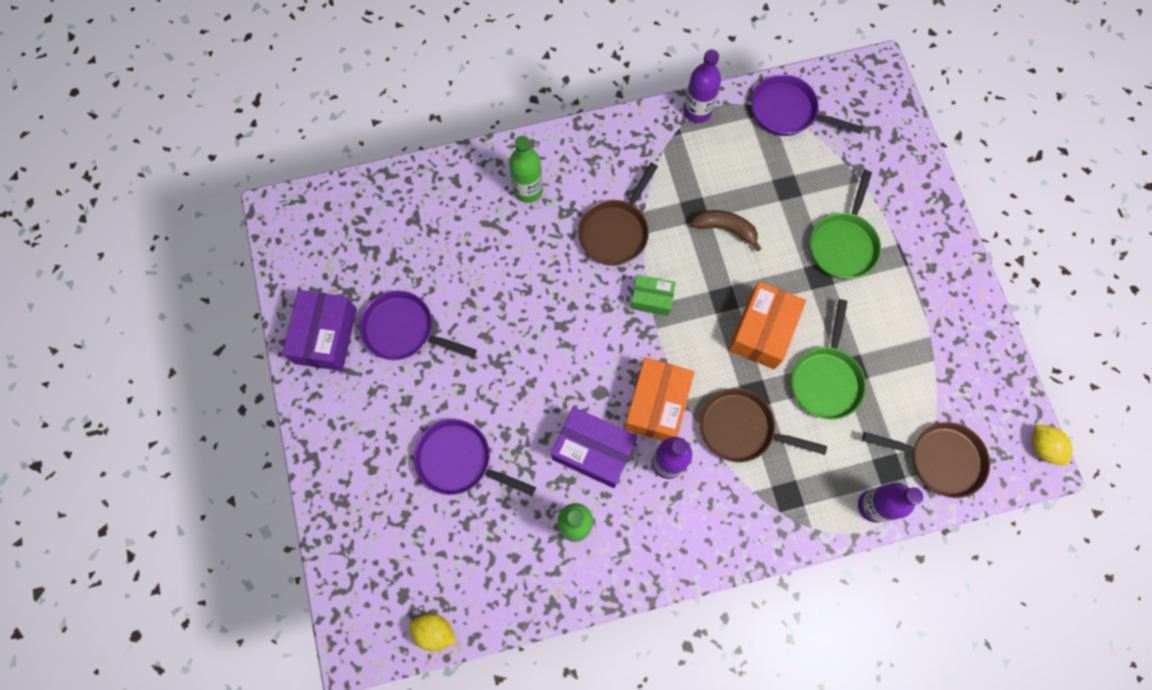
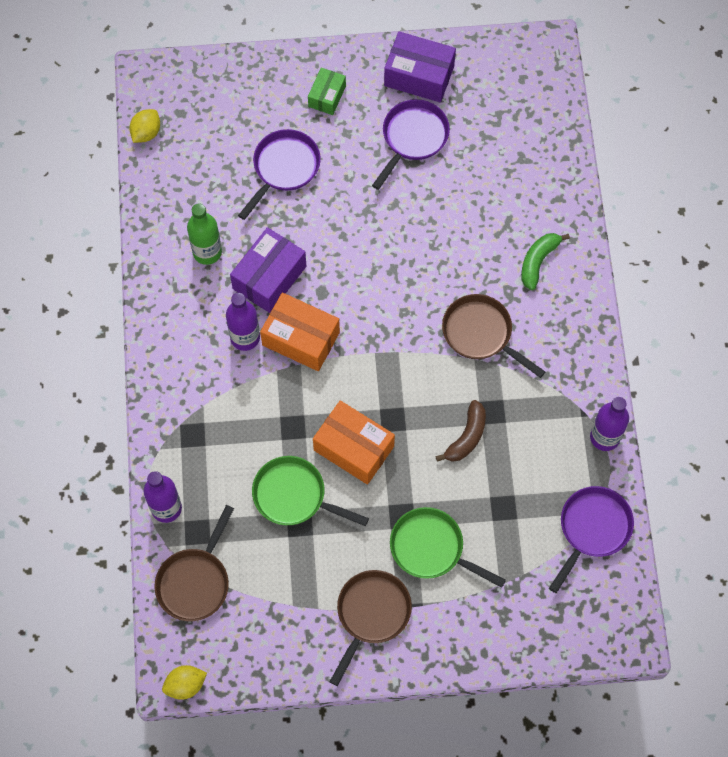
camera: 100 degrees right, 5 degrees down
green bottle [509,136,543,203] -> green banana [521,233,570,290]
green box [630,275,676,316] -> green box moved to [308,68,346,115]
brown pan [700,388,827,463] -> brown pan moved to [330,570,412,686]

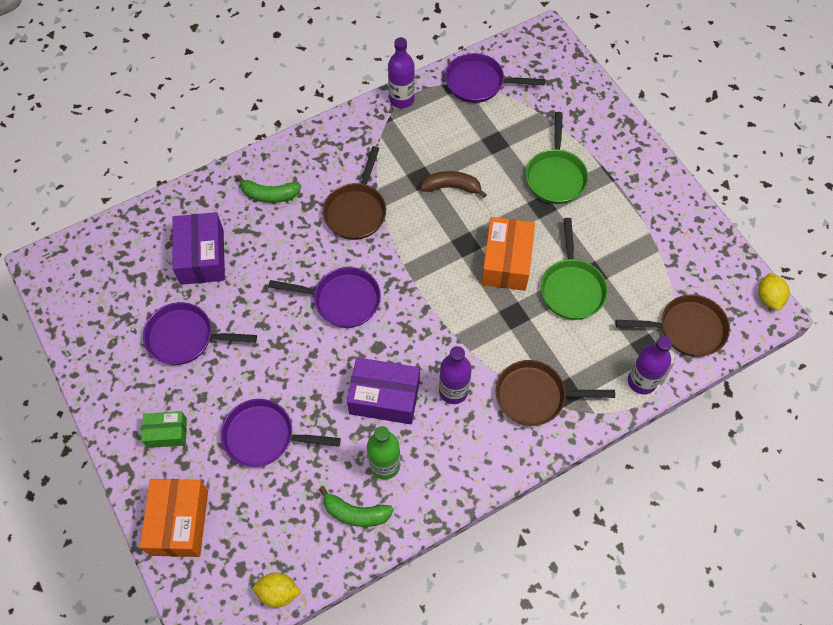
camera: 115 degrees left, 5 degrees down
yellow lemon [162,665,207,700] -> yellow lemon turned 45 degrees clockwise [758,272,790,310]
orange box [260,293,340,371] -> orange box moved to [140,479,208,557]
brown pan [330,570,412,686] -> brown pan moved to [496,360,615,426]
purple box [384,32,456,102] -> purple box moved to [172,212,225,285]
none -> purple pan [268,267,381,328]
none -> green banana [319,486,394,527]

